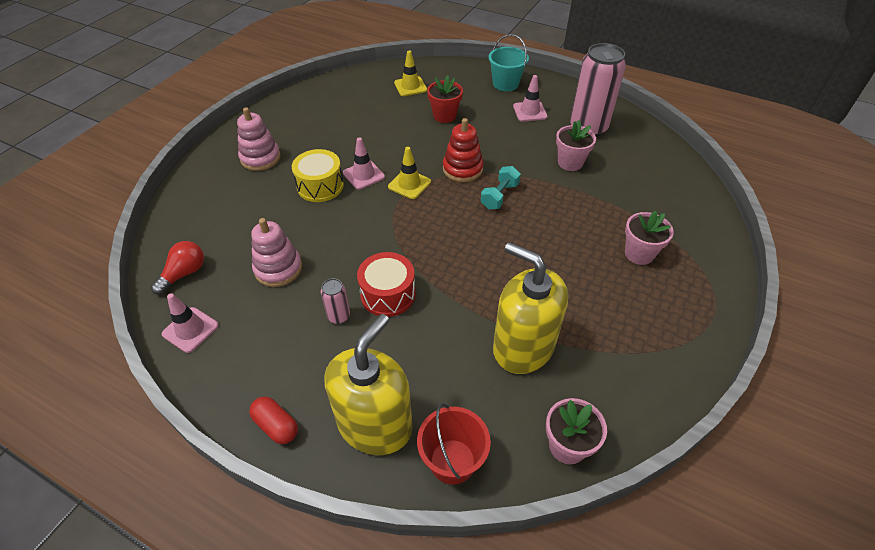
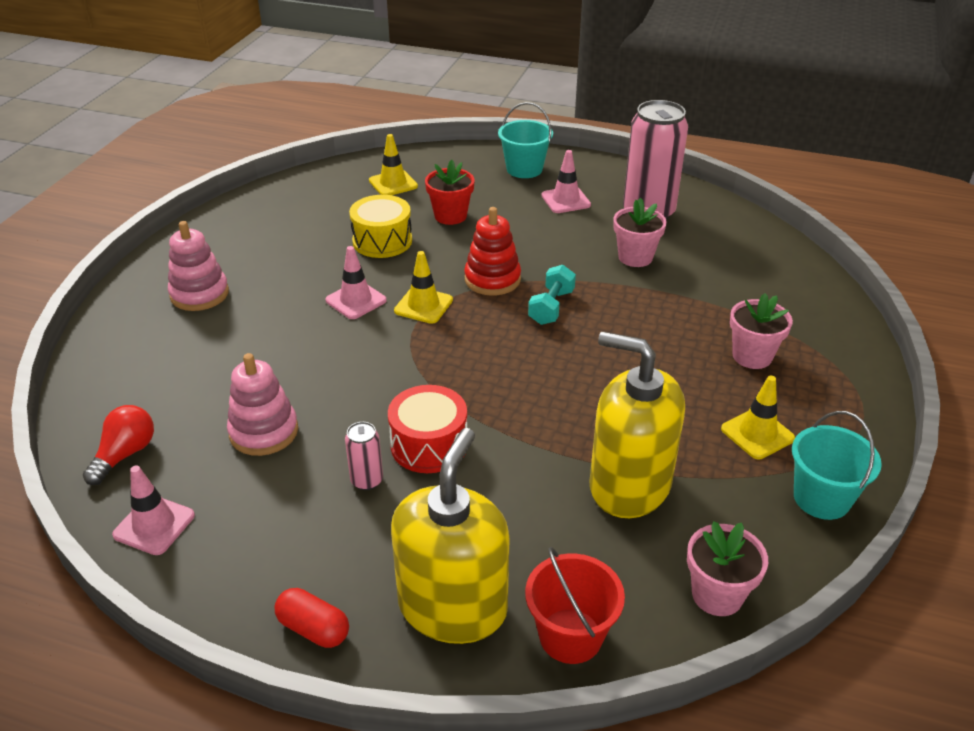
camera: 10 degrees left, 10 degrees down
yellow drum [292,149,344,202] -> yellow drum moved to [349,195,412,258]
none -> yellow traffic cone [721,376,795,459]
none -> turquoise bucket [792,411,882,520]

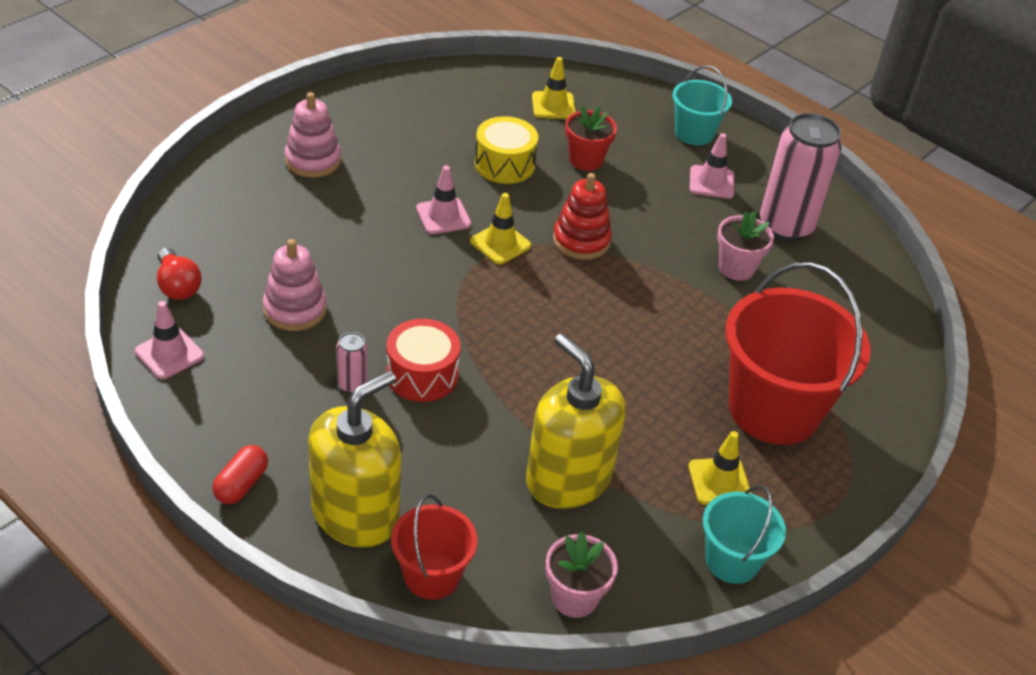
camera: 20 degrees right, 5 degrees up
red light bulb [83,405,154,485] -> red light bulb turned 105 degrees clockwise [157,248,202,300]
red capsule [274,588,349,648] -> red capsule turned 60 degrees clockwise [212,445,268,504]
turquoise dumbbell [528,265,576,325] -> none
pink flower pot [730,293,793,369] -> red bucket [725,262,871,445]

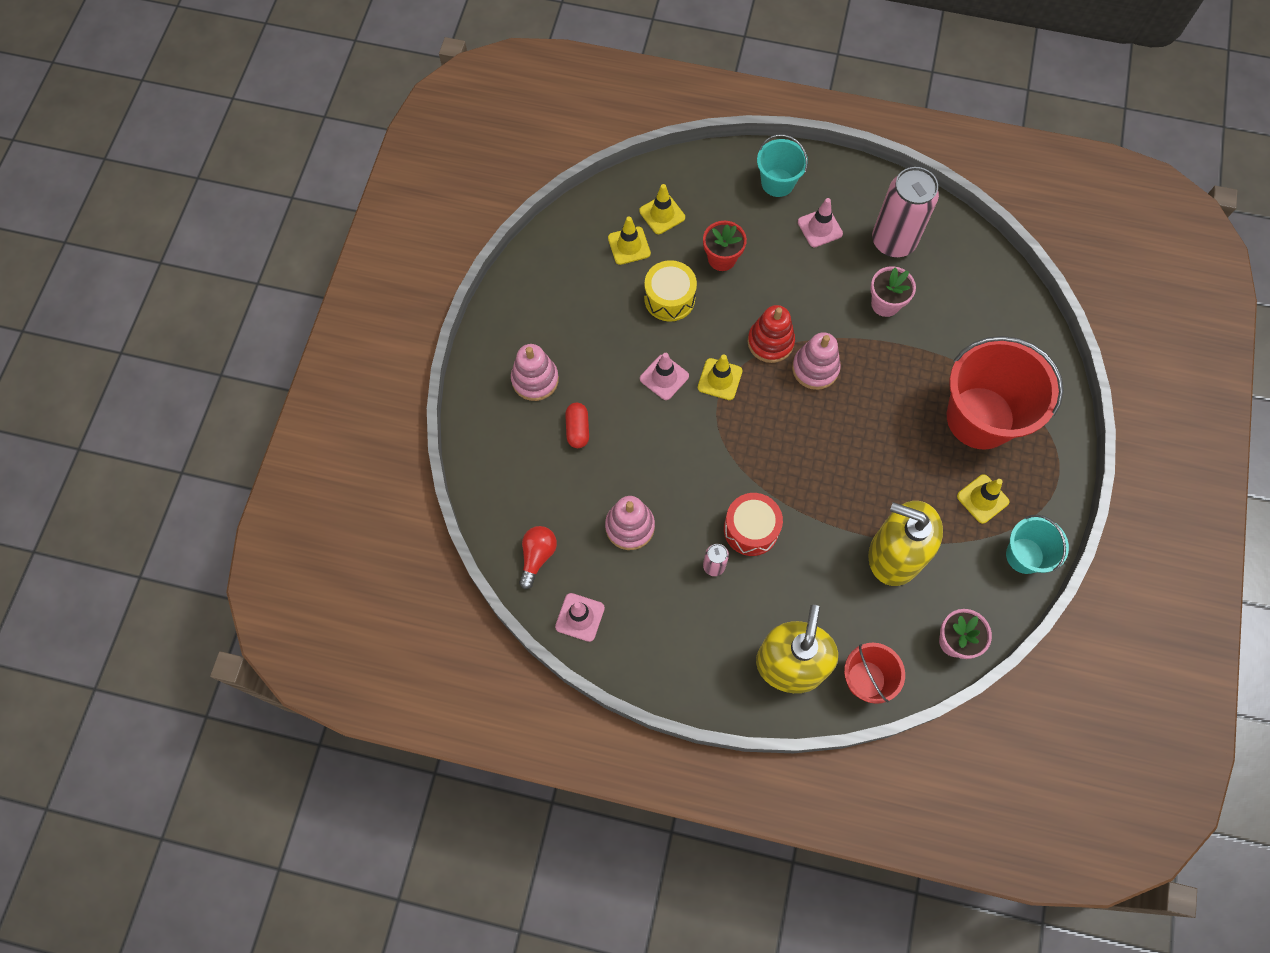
camera: 25 degrees left, 25 degrees up
red light bulb [157,248,202,300] -> red light bulb turned 105 degrees counterclockwise [519,526,557,589]
red capsule [212,445,268,504] -> red capsule moved to [565,403,589,448]
none -> yellow traffic cone [608,216,651,265]
none -> pink stacking toy [792,332,841,390]

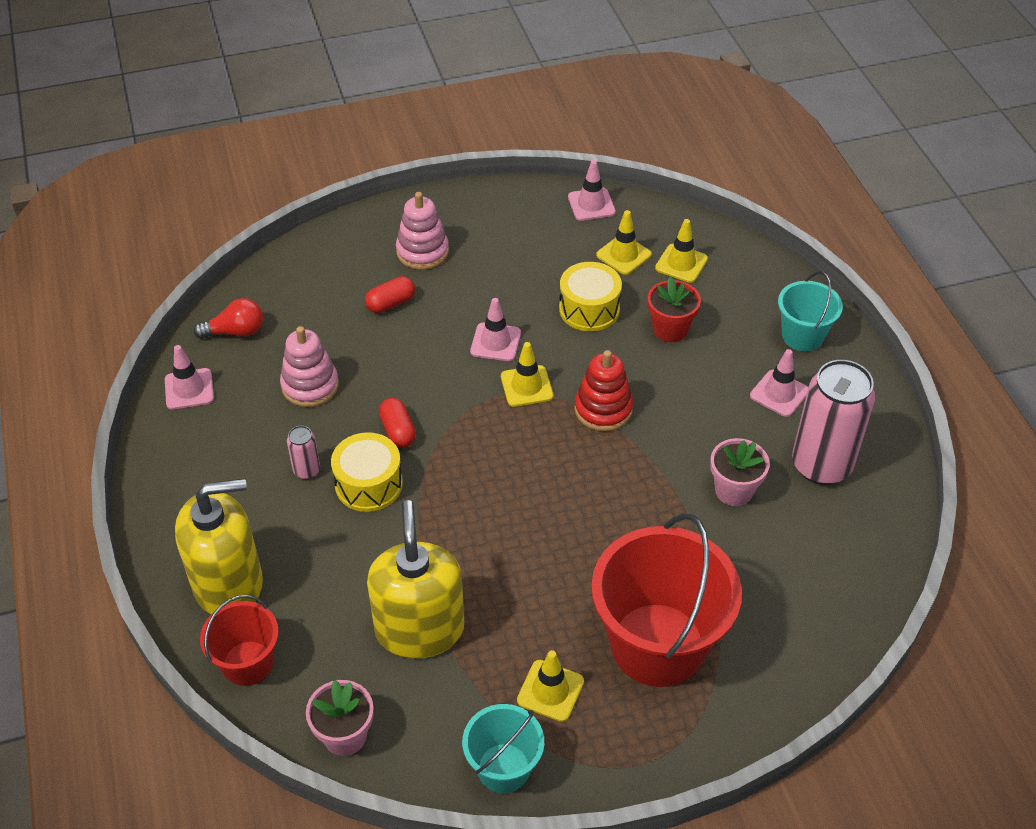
camera: 60 degrees right, 20 degrees down
red drum [724,493,783,556] -> yellow drum [331,432,403,512]
pink stacking toy [792,332,841,390] -> none
none -> red capsule [379,398,416,448]
none -> pink traffic cone [568,160,616,221]

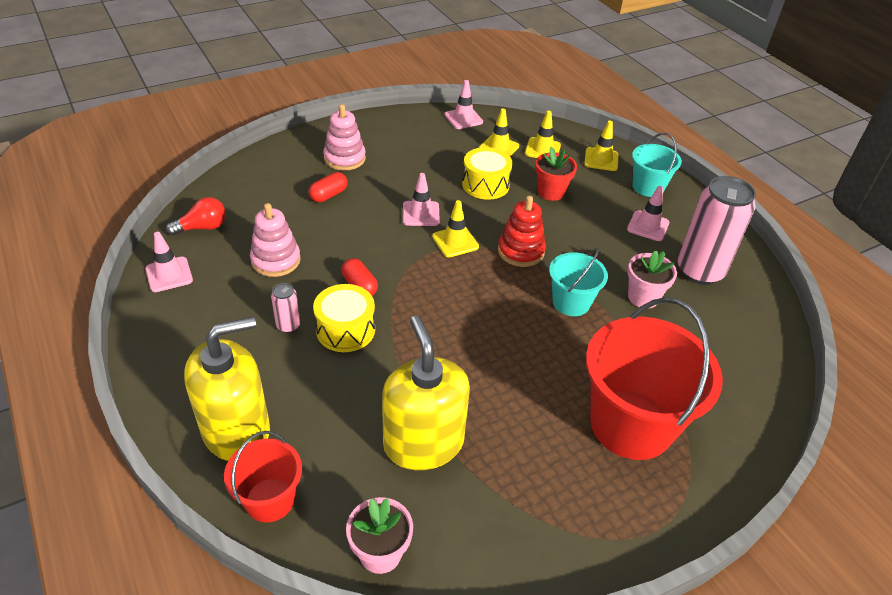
camera: 15 degrees left, 5 degrees down
turquoise bucket [462,704,544,793] -> turquoise bucket moved to [549,248,608,316]
yellow traffic cone [517,650,584,722] -> yellow traffic cone moved to [584,121,619,171]

